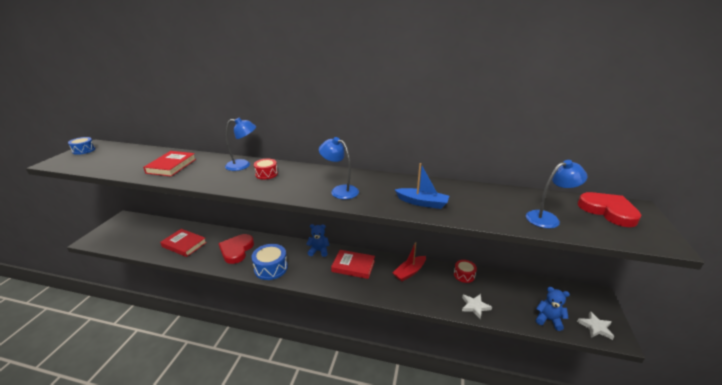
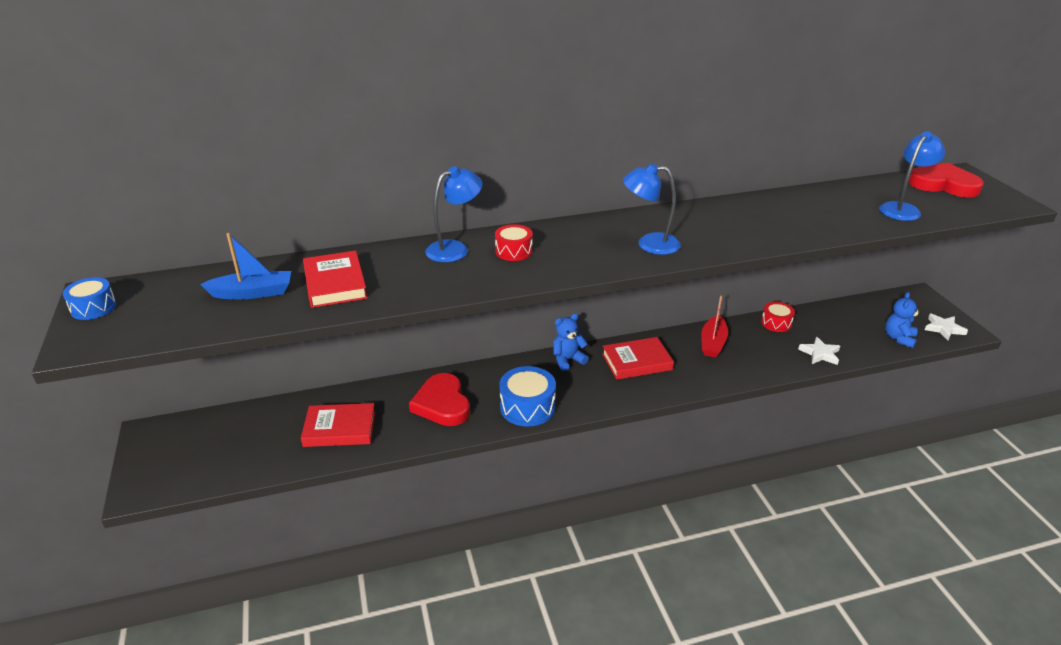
camera: 30 degrees left, 5 degrees up
blue boat [394,163,449,209] -> blue boat moved to [200,233,291,300]
blue teddy bear [536,287,570,331] -> blue teddy bear turned 60 degrees counterclockwise [885,292,921,348]

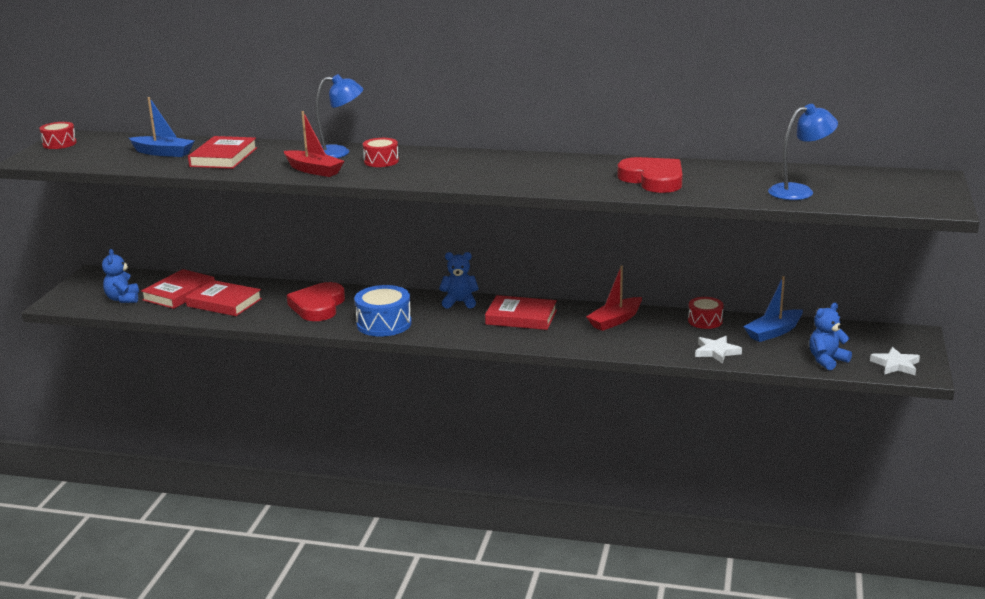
camera: 30 degrees right, 10 degrees down
blue drum [63,277,116,320] -> red drum [39,122,77,149]
blue lamp [623,163,681,255] -> none
red heart [909,163,984,198] -> red heart moved to [617,157,683,193]
none -> blue teddy bear [102,249,139,303]
none -> red book [141,269,215,309]
none -> red boat [284,111,344,177]
none -> blue boat [743,276,803,342]

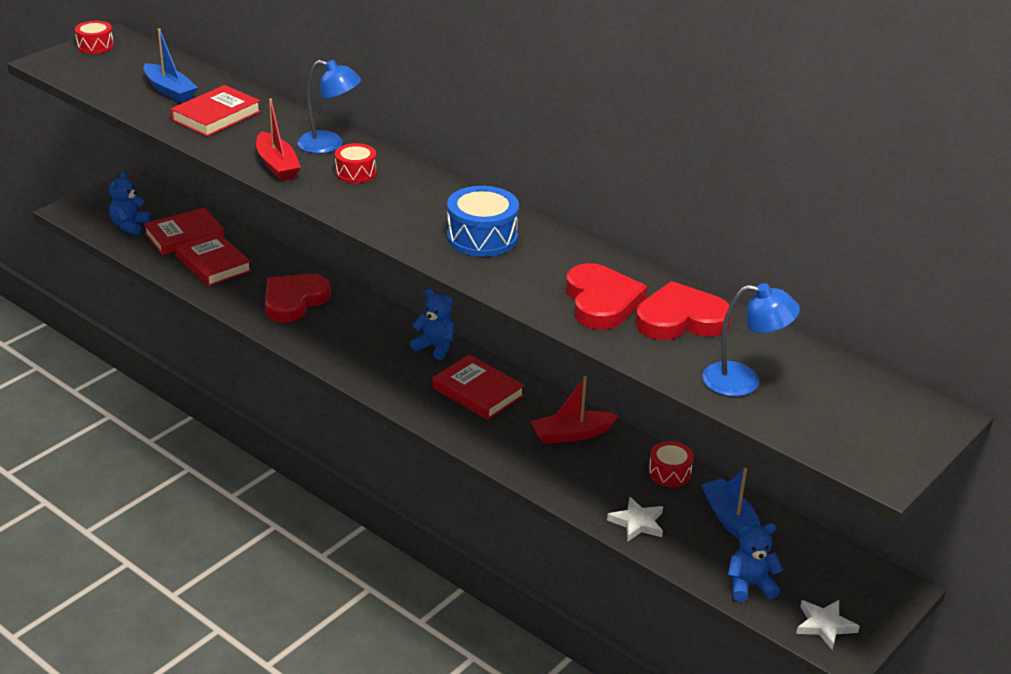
camera: 25 degrees right, 10 degrees up
blue drum [354,285,412,337] -> blue drum moved to [447,186,519,257]
blue boat [743,276,803,342] -> blue boat turned 75 degrees clockwise [701,468,761,539]
none -> red heart [636,281,732,340]

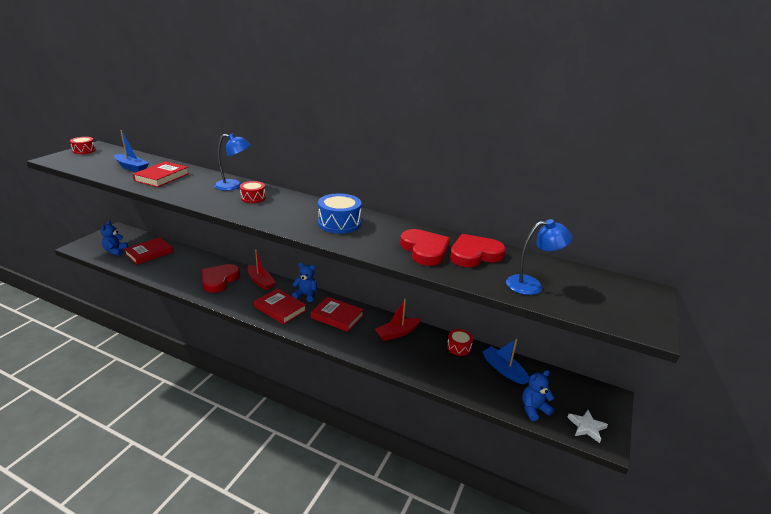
camera: 15 degrees left, 5 degrees down
red book [175,232,252,286] -> red book moved to [254,288,306,325]
red boat [256,98,301,181] -> red boat moved to [247,249,276,290]
white star [607,497,663,542] -> none

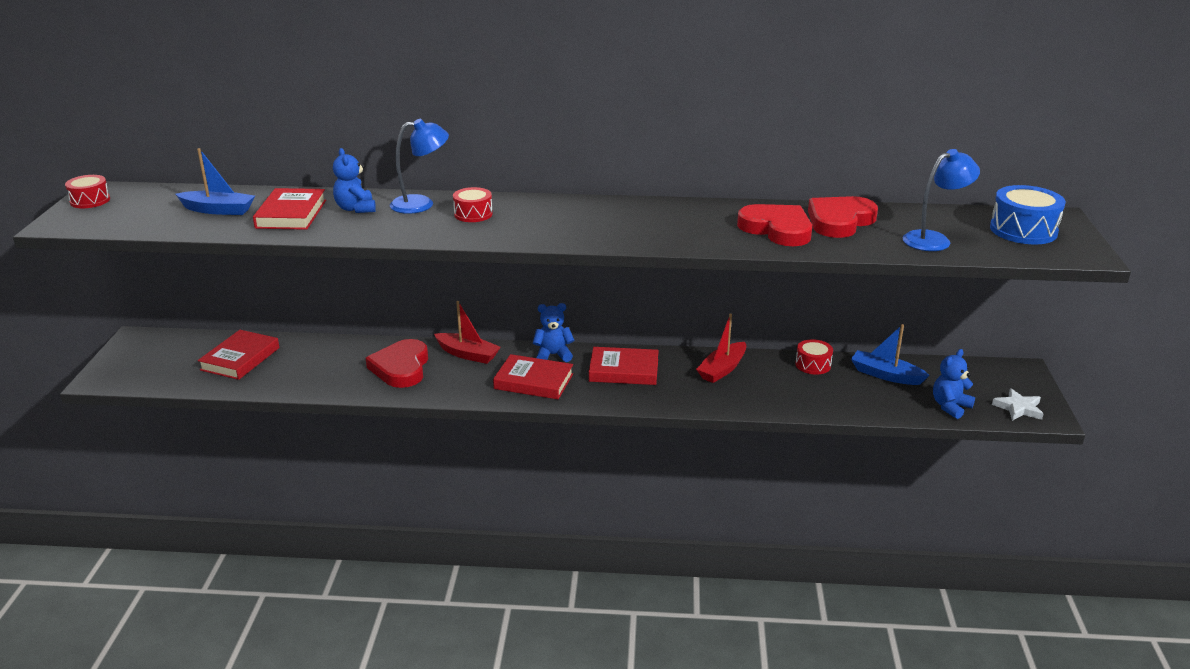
camera: 20 degrees left, 0 degrees up
blue teddy bear [101,220,128,256] -> blue teddy bear moved to [333,148,376,213]
blue drum [318,193,361,234] -> blue drum moved to [990,185,1066,244]

